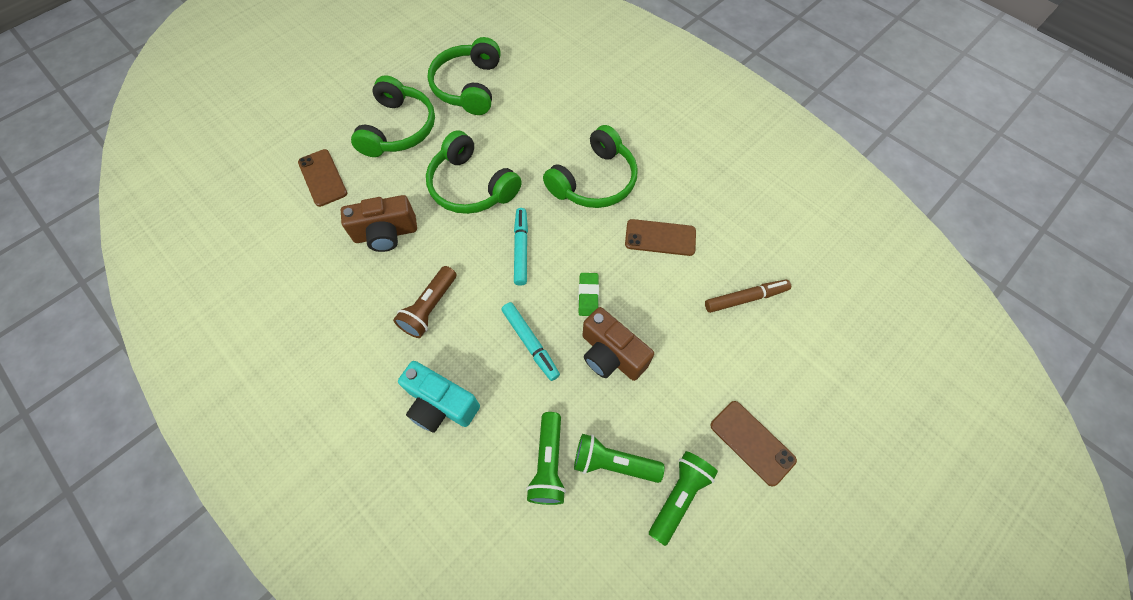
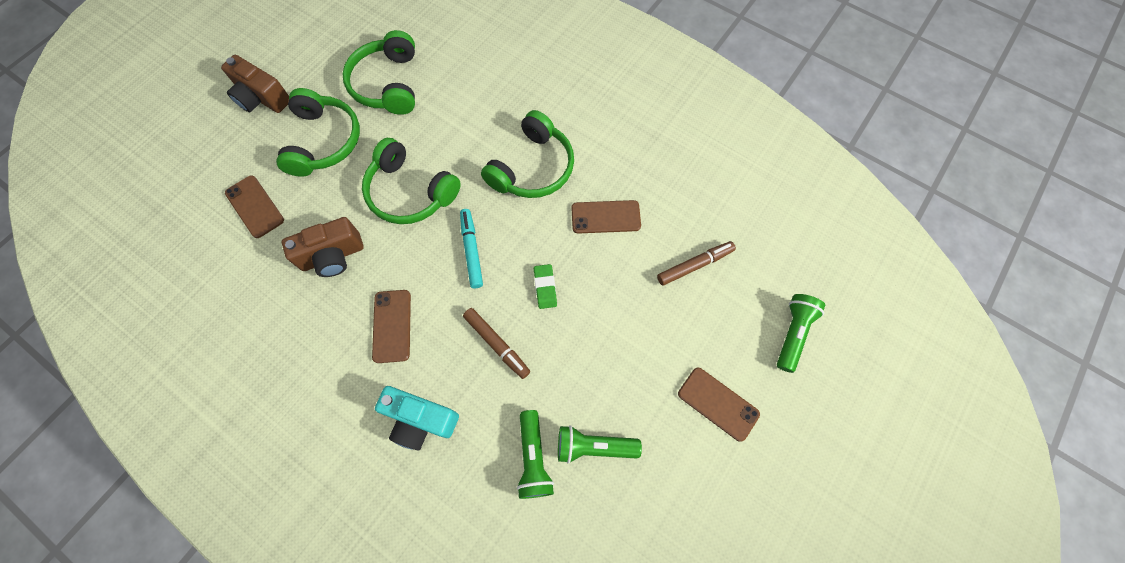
camera: 10 degrees left, 5 degrees up
brown flashlight [393,266,456,338] -> brown phone [372,290,411,363]
turquoise marker [501,302,560,381] -> brown marker [463,308,530,379]
brown camera [582,307,654,381] -> brown camera moved to [221,55,289,113]
green flashlight [649,451,718,546] -> green flashlight moved to [777,294,825,373]

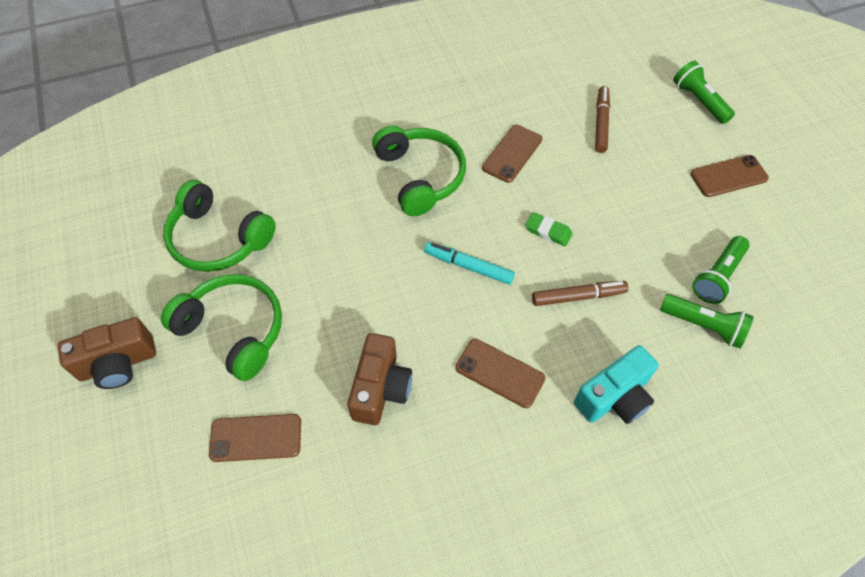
camera: 55 degrees left, 10 degrees down
green headphones [362,138,461,224] -> none

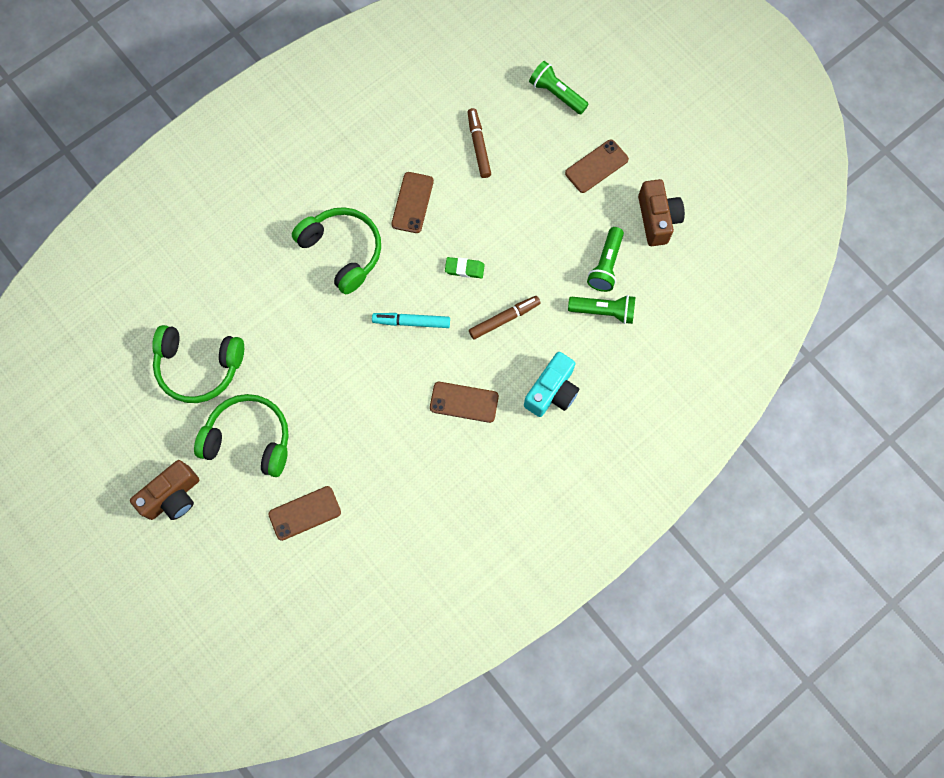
camera: 20 degrees left, 15 degrees up
brown camera [347,333,412,425] -> brown camera moved to [638,179,685,246]

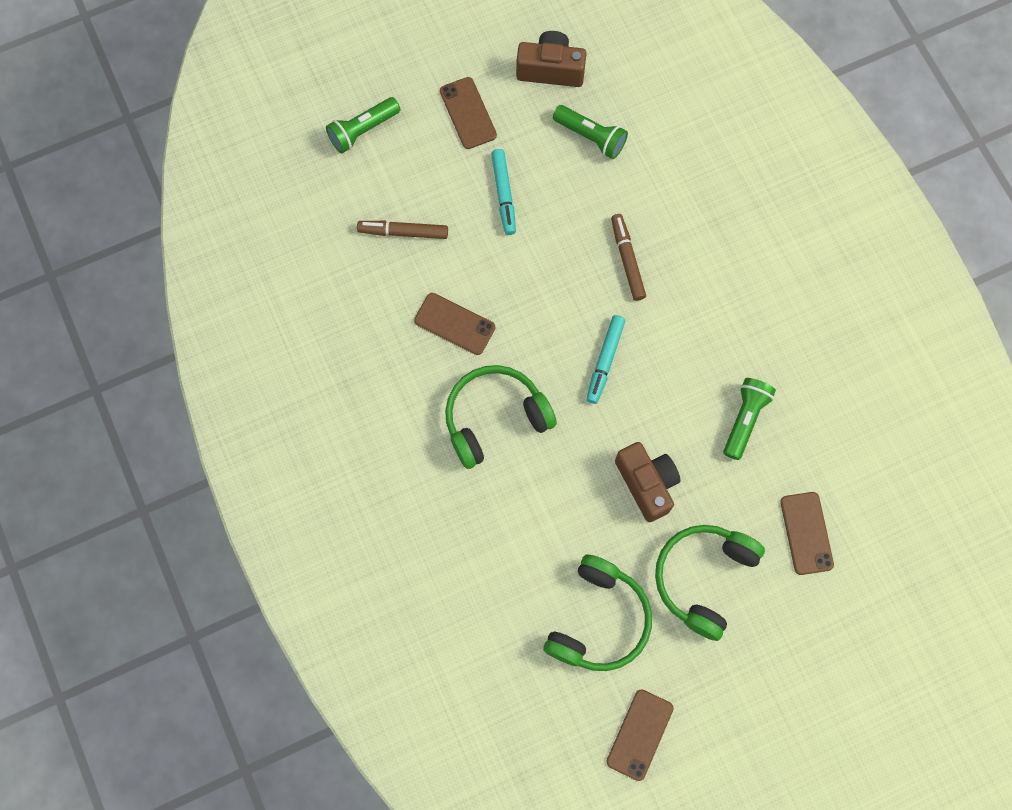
camera: 75 degrees left, 0 degrees up
brown camera [130,460,199,520] -> brown camera moved to [615,442,681,522]
brown phone [430,382,499,423] -> brown phone moved to [606,689,674,781]
green eraser [445,257,485,278] -> none
turquoise camera [524,352,579,417] -> none
green flashlight [568,295,635,324] -> green flashlight moved to [723,378,776,460]
none -> turquoise marker [491,149,516,235]

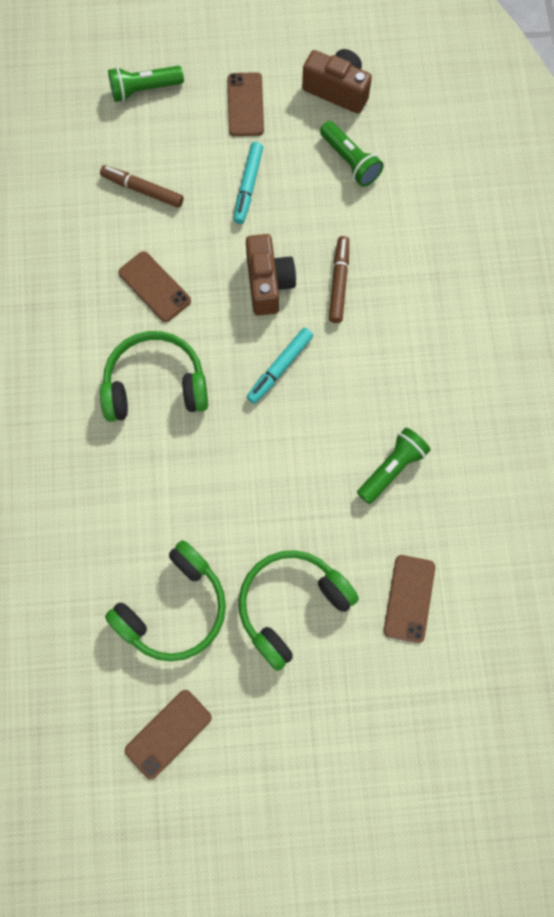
camera: 20 degrees right, 0 degrees up
brown camera [615,442,681,522] -> brown camera moved to [246,234,296,316]

